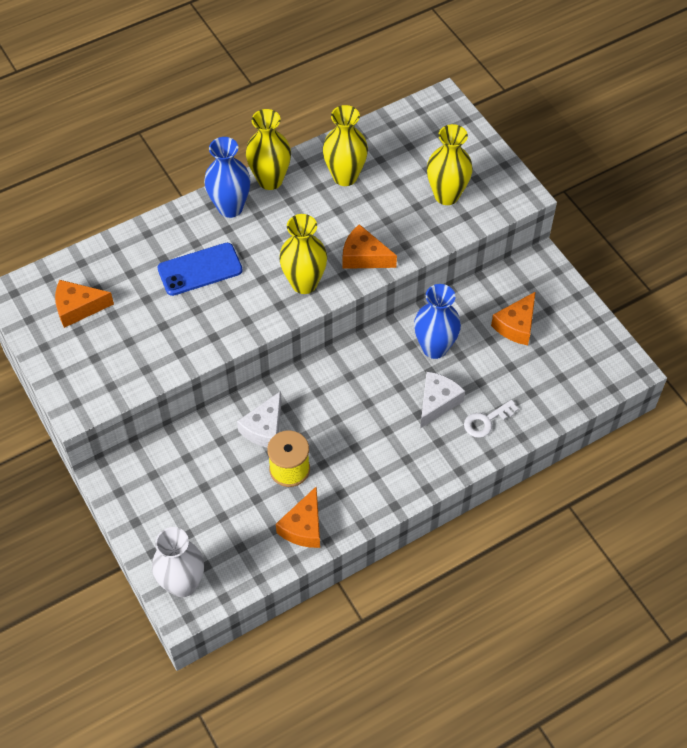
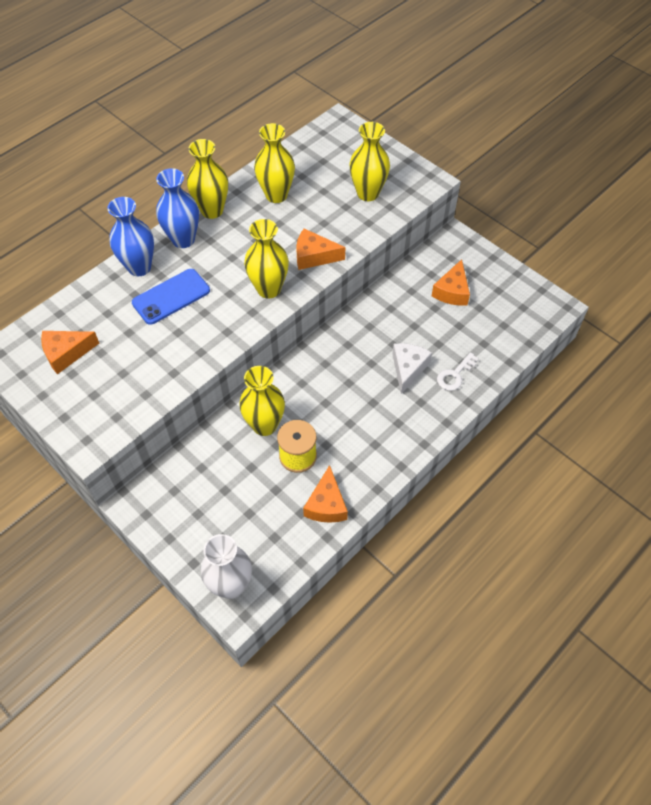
camera: 15 degrees left, 0 degrees up
white cheese [237,391,282,448] -> yellow vase [239,366,285,436]
blue vase [414,284,461,359] -> blue vase moved to [107,197,154,276]

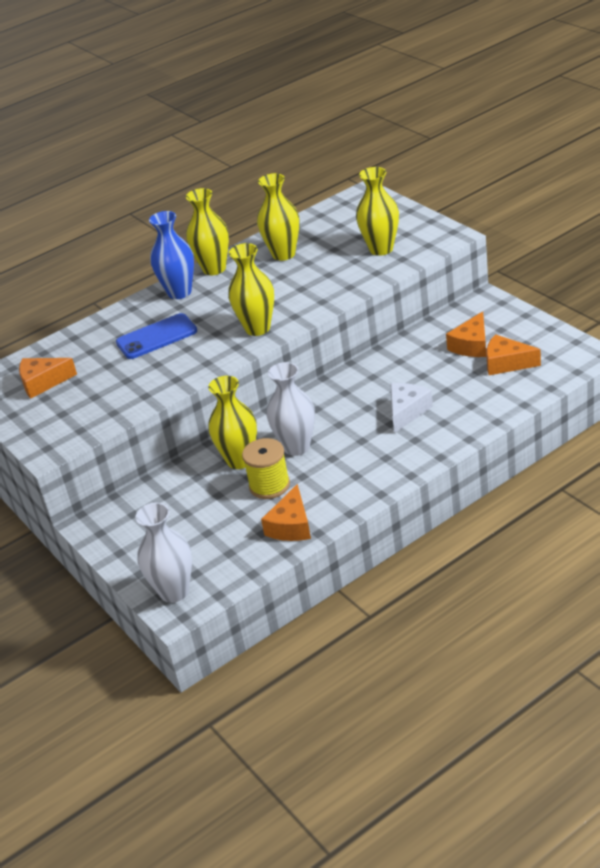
camera: 15 degrees right, 20 degrees down
blue vase [107,197,154,276] -> none
orange cheese [296,229,345,270] -> orange cheese moved to [486,334,541,375]
white key [437,352,479,391] -> none
none -> white vase [267,362,315,456]

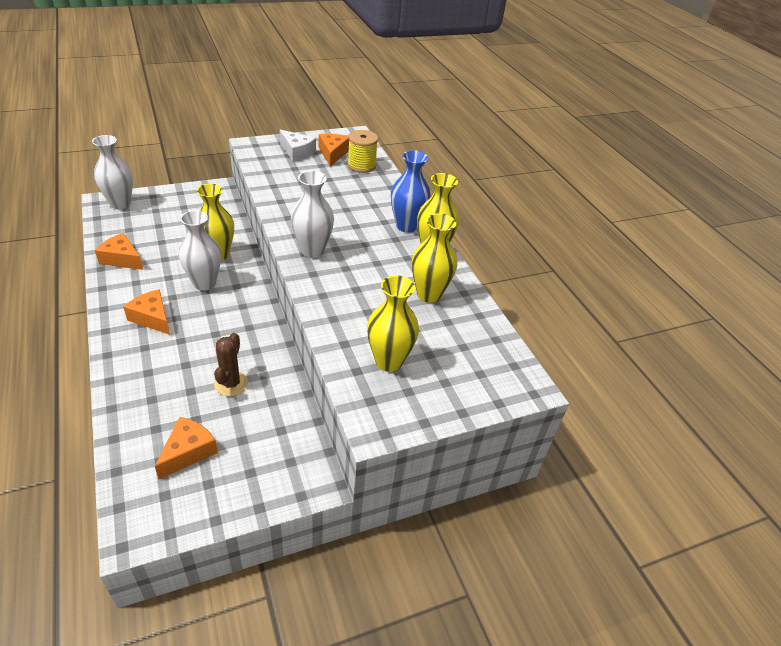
camera: 95 degrees right, 5 degrees up
blue phone [116,313,197,359] -> none
yellow vase [228,243,274,336] -> white vase [291,171,334,258]
yellow spool [242,438,290,499] -> yellow spool moved to [347,130,378,173]
white cheese [390,383,433,433] -> white cheese moved to [280,129,316,162]
orange cheese [446,311,486,357] -> orange cheese moved to [123,289,170,335]
none -> brown cactus [214,333,248,396]

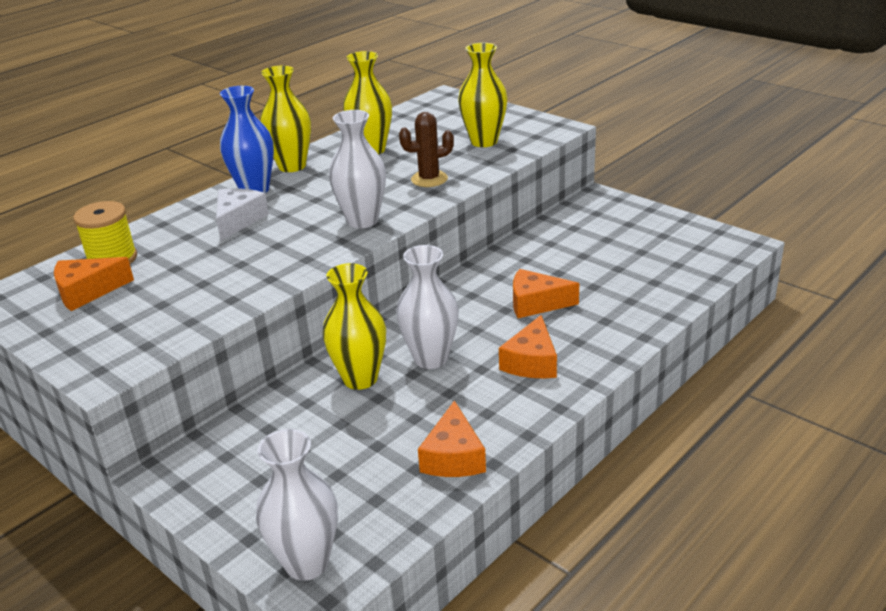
camera: 110 degrees left, 10 degrees down
orange cheese [155,417,218,479] -> orange cheese moved to [513,269,579,318]
brown cactus [214,333,248,396] -> brown cactus moved to [399,112,454,187]
white cheese [280,129,316,162] -> white cheese moved to [216,188,269,240]

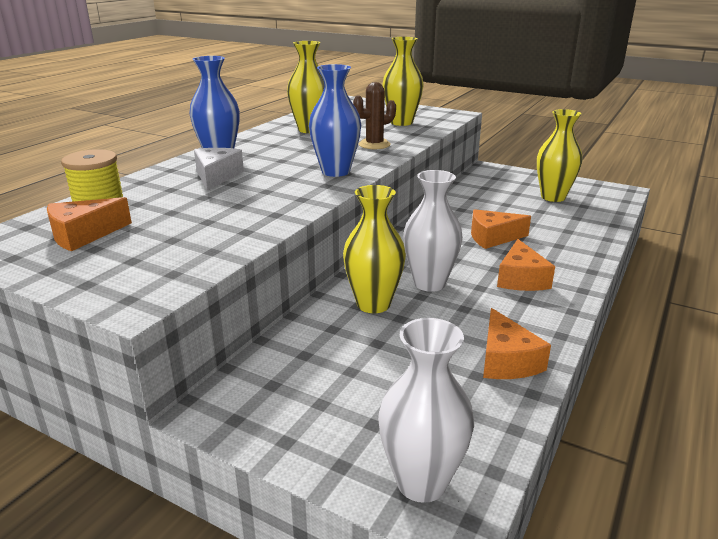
camera: 15 degrees left, 5 degrees down
yellow vase [260,66,311,172] -> yellow vase moved to [537,109,582,202]
white vase [329,110,386,228] -> blue vase [309,64,361,177]

